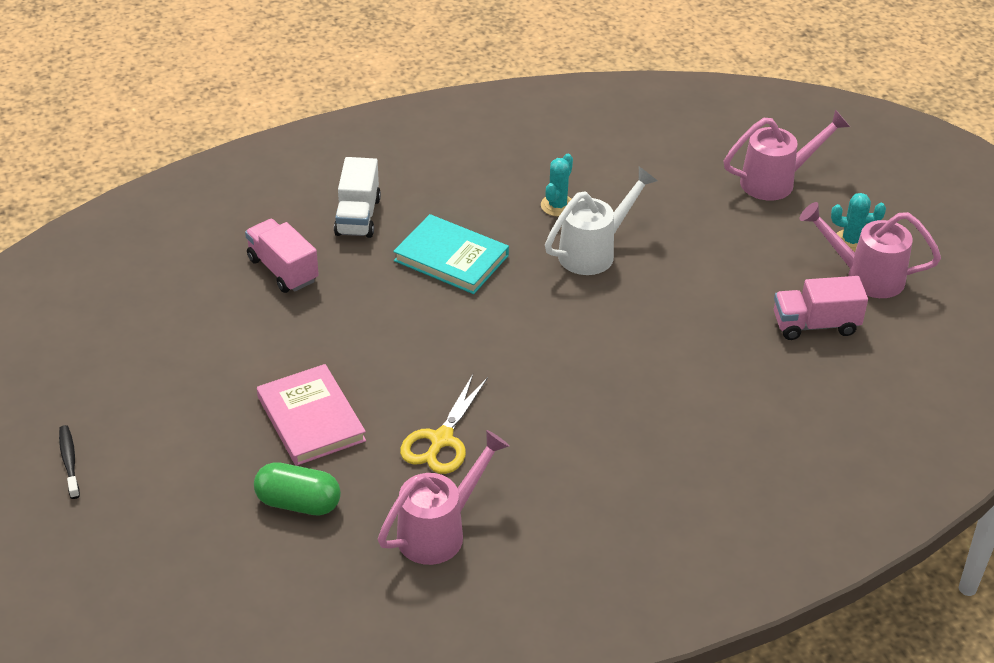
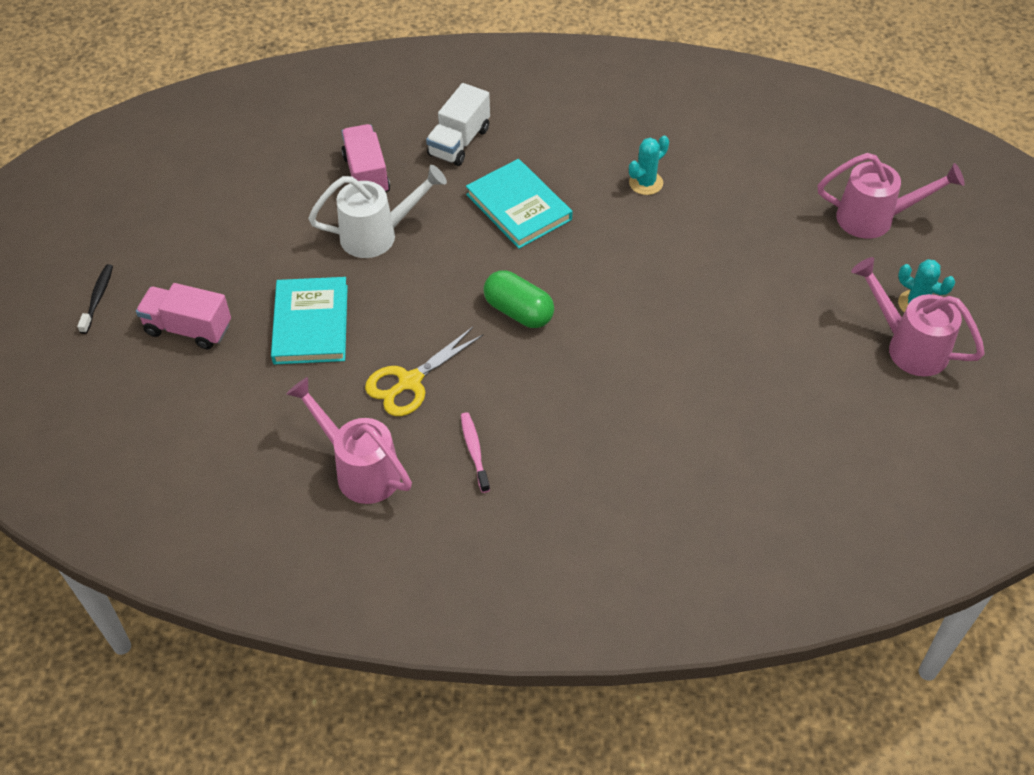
camera: 25 degrees right, 10 degrees up
green capsule [254,462,341,515] -> green capsule moved to [483,270,554,328]
pink book [257,364,366,466] -> turquoise book [271,277,348,364]
pink watering can [378,430,509,565] -> pink watering can turned 120 degrees counterclockwise [286,377,412,504]
white watering can [545,167,657,275] -> white watering can moved to [308,165,447,258]
pink truck [774,276,868,340] -> pink truck moved to [136,283,231,350]
none -> pink toothbrush [461,412,490,493]

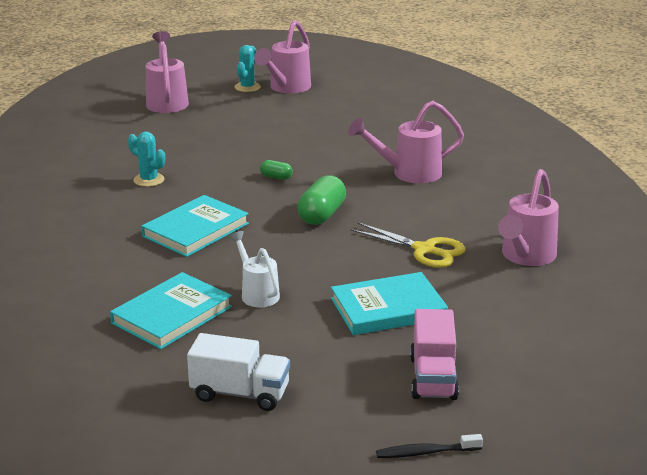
camera: 105 degrees left, 25 degrees down
white watering can [308,165,447,258] -> white watering can [229,231,280,307], size x0.66
pink truck [341,124,390,192] -> turquoise book [110,272,232,349]
white truck [426,83,490,166] -> white truck moved to [187,333,290,411]
pink toothbrush [461,412,490,493] -> none
none -> green capsule [260,160,293,180]
none -> pink watering can [348,101,464,183]

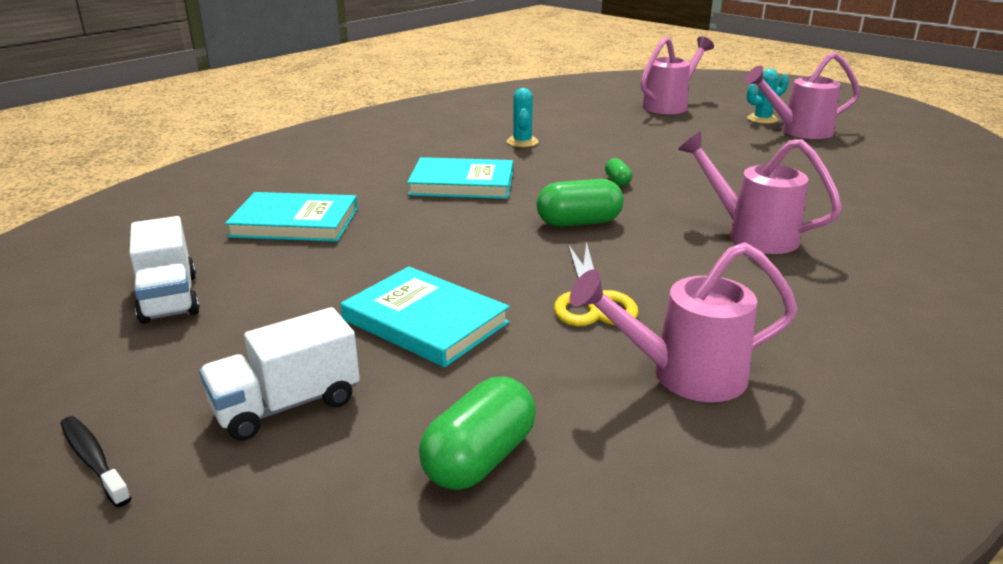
camera: 55 degrees right, 0 degrees up
white watering can [229,231,280,307] -> none
pink truck [410,309,459,400] -> white truck [199,307,360,441]
none -> green capsule [419,377,536,490]

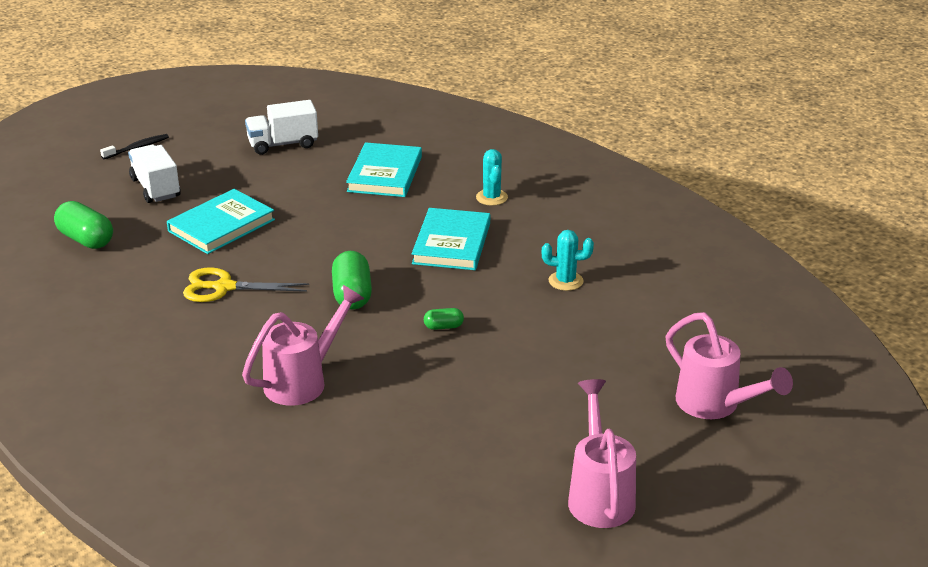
camera: 95 degrees right, 5 degrees up
pink watering can [569,242,797,402] -> none
turquoise cactus [747,69,789,124] -> turquoise cactus moved to [476,149,508,206]

